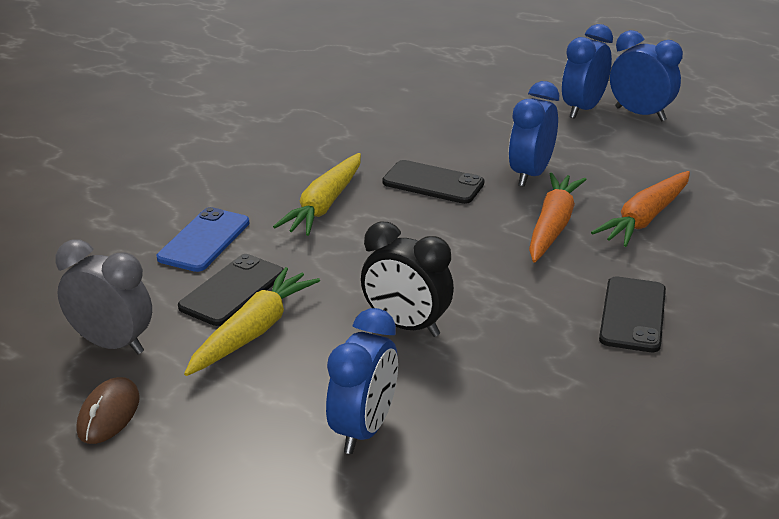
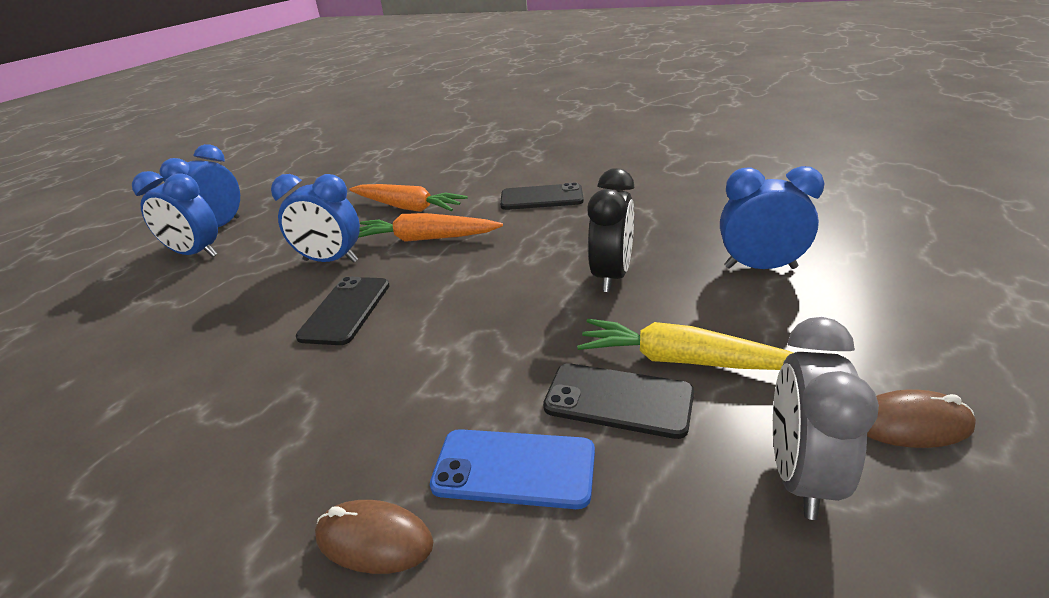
camera: 100 degrees left, 0 degrees up
yellow carrot [273,153,361,236] -> none
none -> brown mouse [315,500,433,574]

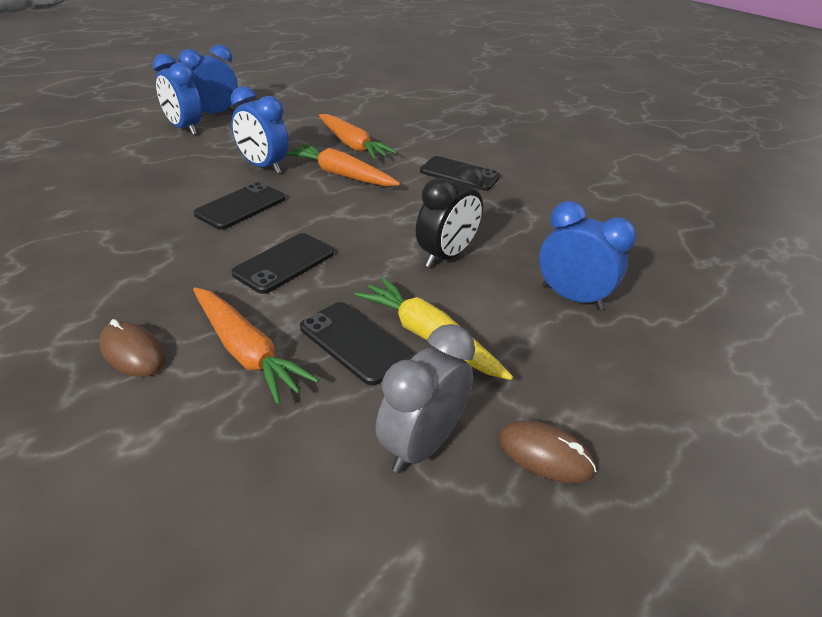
camera: 20 degrees right, 5 degrees up
blue phone [430,429,595,509] -> orange carrot [193,287,319,405]
none -> black phone [231,233,334,294]

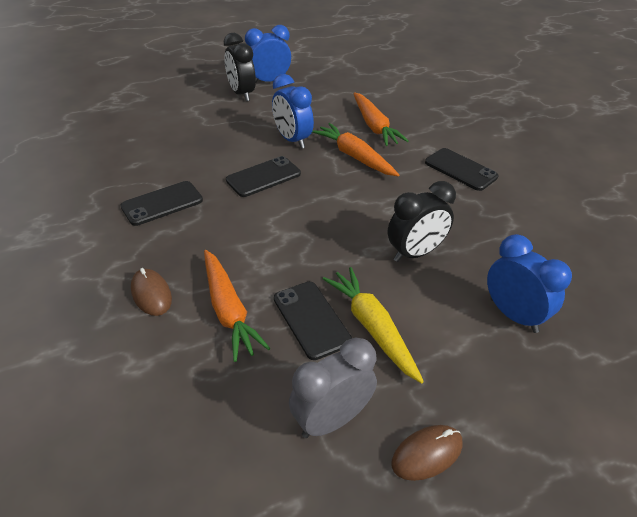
camera: 20 degrees right, 5 degrees up
blue clock [153,54,202,135] -> black clock [224,33,256,101]
black phone [231,233,334,294] -> black phone moved to [121,181,203,226]
brown mouse [498,421,597,483] -> brown mouse turned 75 degrees counterclockwise [391,425,463,481]

